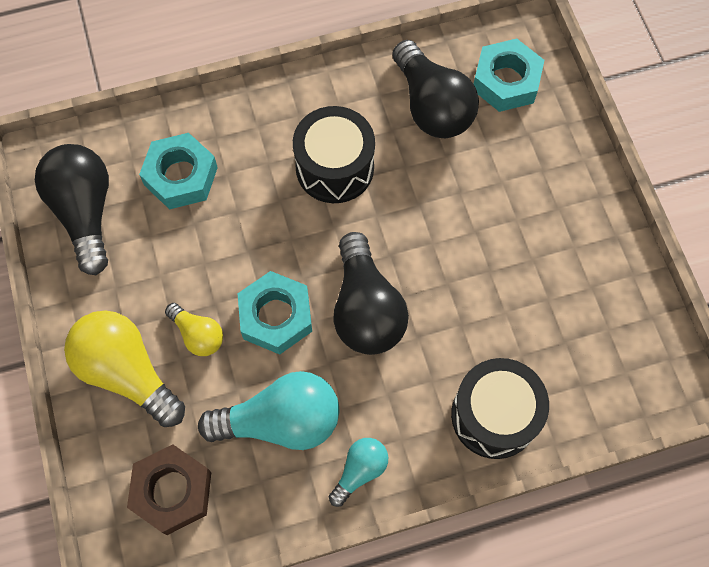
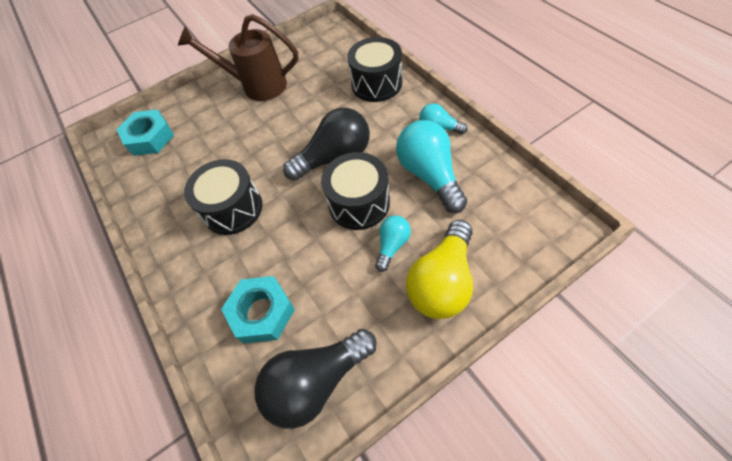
camera: 100 degrees left, 10 degrees down
brown nut [127,445,211,535] -> none
yellow light bulb [165,303,223,356] -> turquoise light bulb [375,215,411,272]
turquoise nut [237,271,312,354] -> black drum [321,152,390,230]
black light bulb [392,40,479,138] -> none
none -> brown watering can [178,14,299,101]

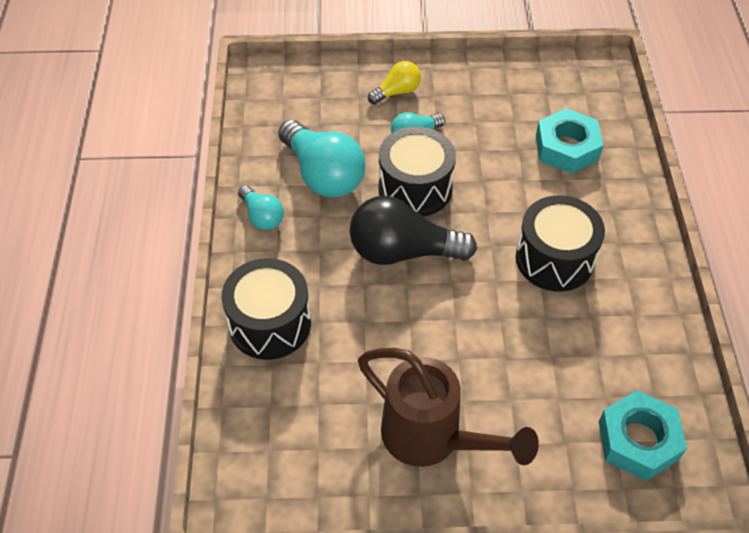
camera: 155 degrees left, 5 degrees down
black light bulb [254,329,377,429] -> none
turquoise light bulb [396,120,467,213] -> turquoise light bulb turned 45 degrees counterclockwise [278,120,365,198]
yellow light bulb [406,220,473,319] -> yellow light bulb [368,61,421,105], size x0.53

